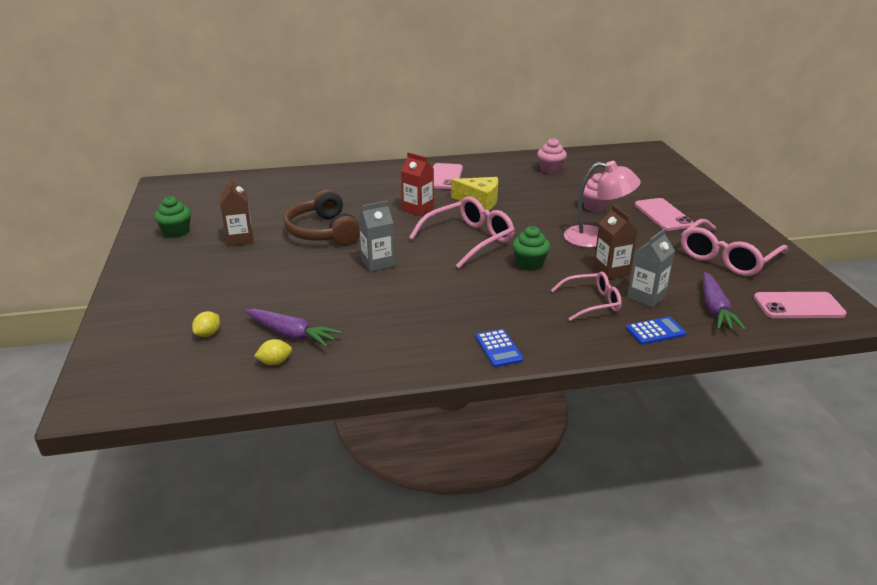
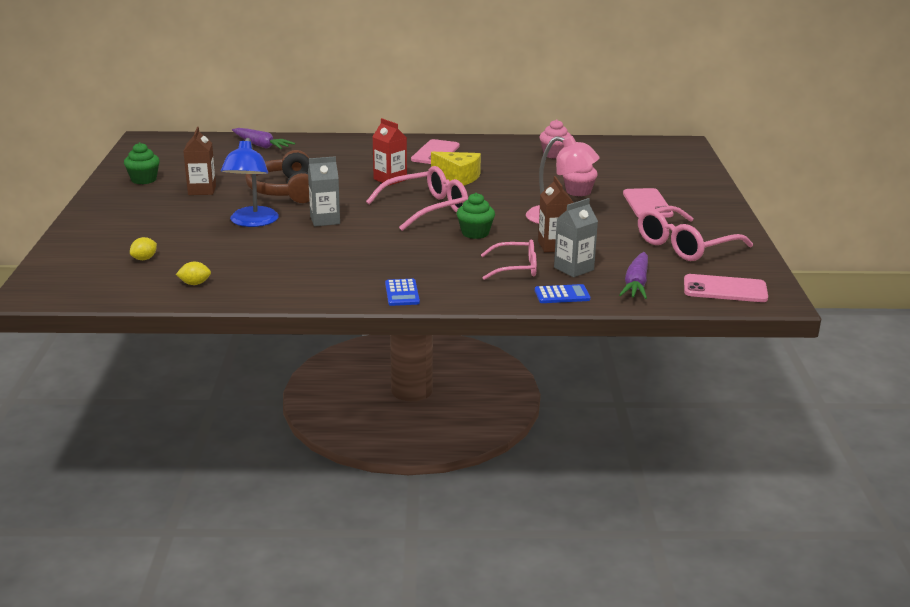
camera: 10 degrees right, 5 degrees down
purple carrot [245,309,342,347] -> purple carrot moved to [232,128,295,149]
none -> blue lamp [221,138,279,227]

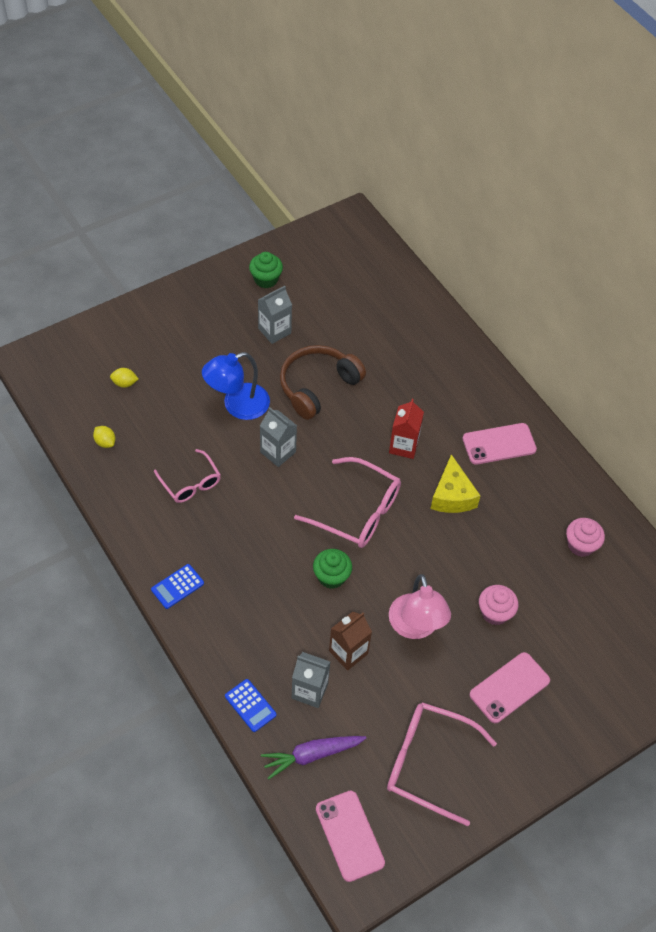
camera: 55 degrees right, 30 degrees up
brown carton [183,127,216,195] -> grey carton [258,286,292,344]
purple carrot [232,128,295,149] -> none
pink glasses [481,240,537,280] -> pink glasses moved to [154,449,221,503]

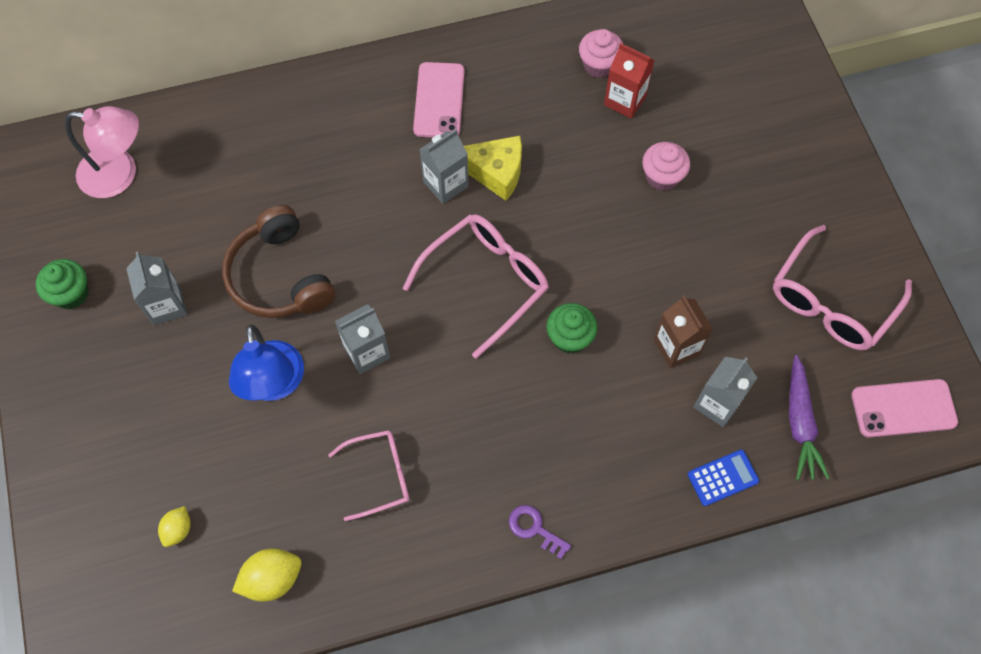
camera: 70 degrees left, 10 degrees up
yellow lemon [93,426,116,448] -> yellow lemon [232,548,302,602], size x1.62
blue calculator [151,564,204,609] -> purple key [509,505,571,559]
red carton [389,399,424,459] -> red carton moved to [604,43,655,119]
pink lamp [389,574,451,639] -> pink lamp moved to [65,106,139,198]
pink phone [470,652,550,723] -> none
none -> grey carton [419,129,469,204]

